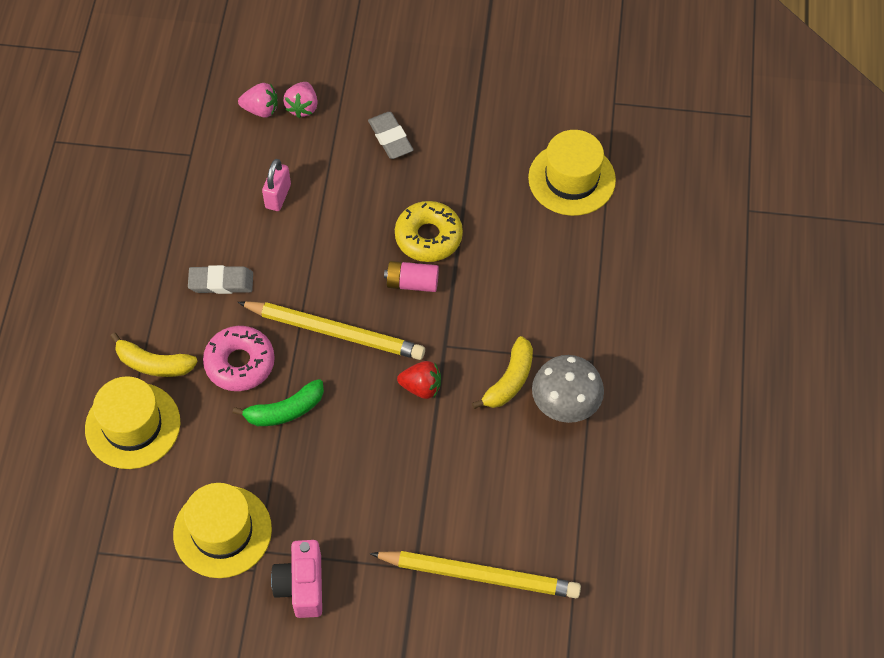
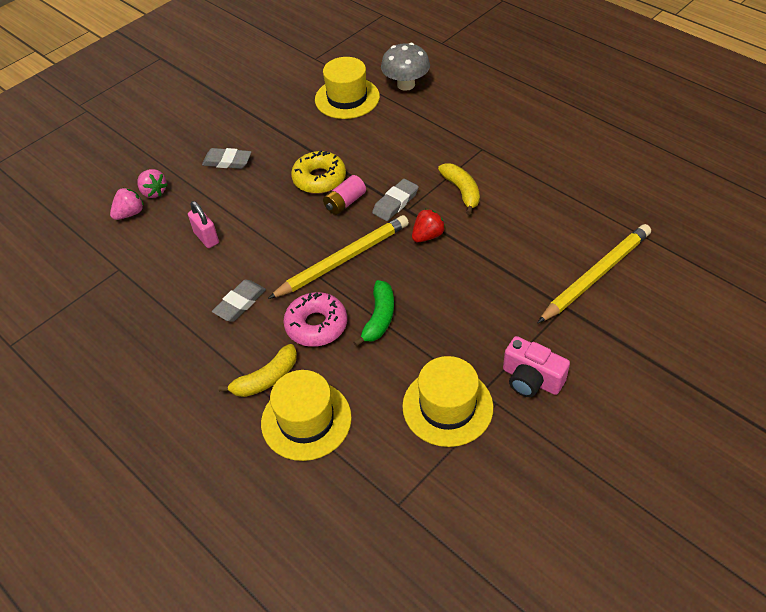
camera: 50 degrees left, 10 degrees down
grey mushroom [532,355,604,423] -> grey mushroom moved to [381,43,430,91]
none -> grey eraser [372,179,419,221]

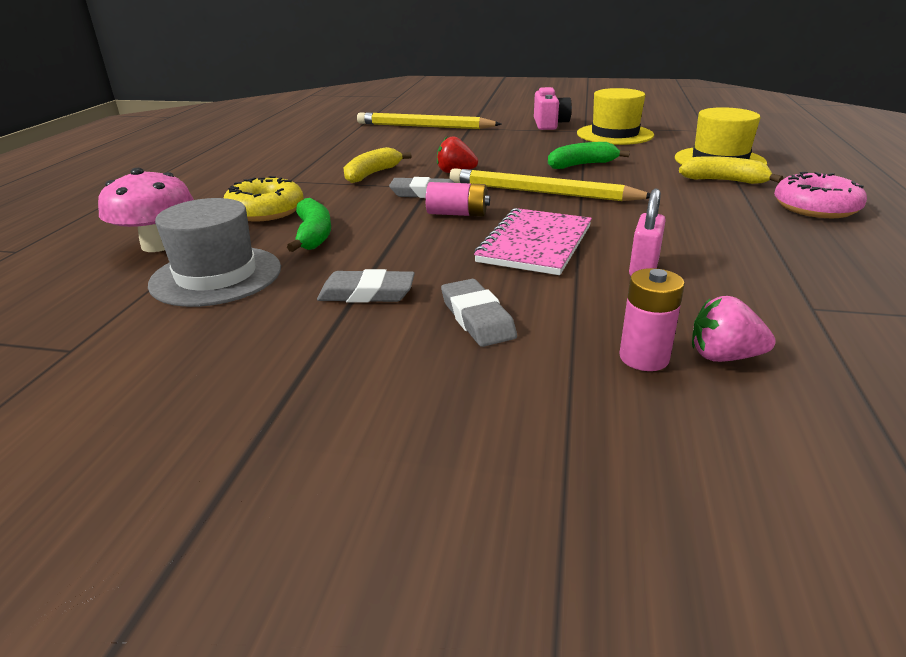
camera: 125 degrees left, 20 degrees down
pink strawberry [137,169,167,198] -> pink battery [619,268,685,371]
grey eraser [212,279,266,322] -> grey eraser moved to [317,269,415,303]
pink donut [283,292,347,347] -> pink donut moved to [774,172,867,218]
yellow donut [291,150,346,194] -> yellow donut moved to [224,176,304,221]
yellow hat [315,57,380,119] -> grey hat [148,198,281,307]
grey mushroom [381,43,430,91] -> pink mushroom [98,168,194,252]
none -> green banana [287,198,331,252]
none -> pink notebook [474,208,592,275]

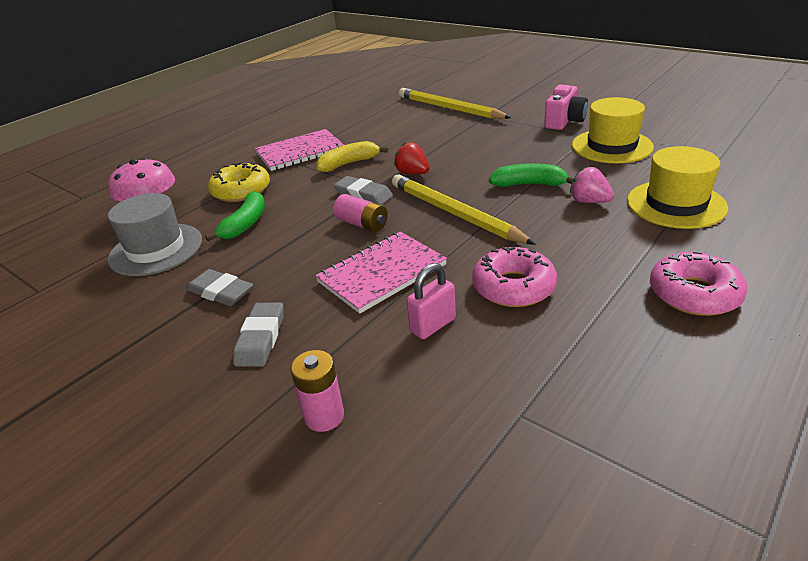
camera: 30 degrees right, 5 degrees up
yellow banana [679,156,783,184] -> none
pink strawberry [692,296,776,362] -> pink strawberry moved to [570,167,614,203]
none -> pink notebook [255,129,344,171]
none -> pink donut [472,247,557,307]

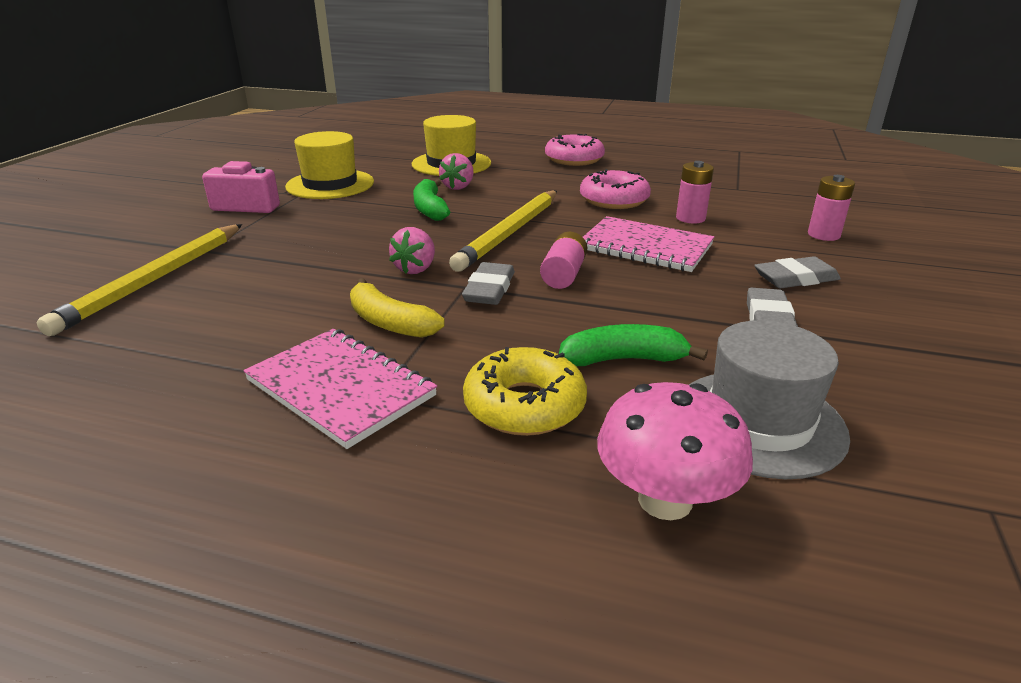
camera: 115 degrees left, 5 degrees down
red strawberry [394,142,430,174] -> pink strawberry [389,227,435,274]
pink padlock [407,263,456,339] -> pink battery [676,161,714,224]

